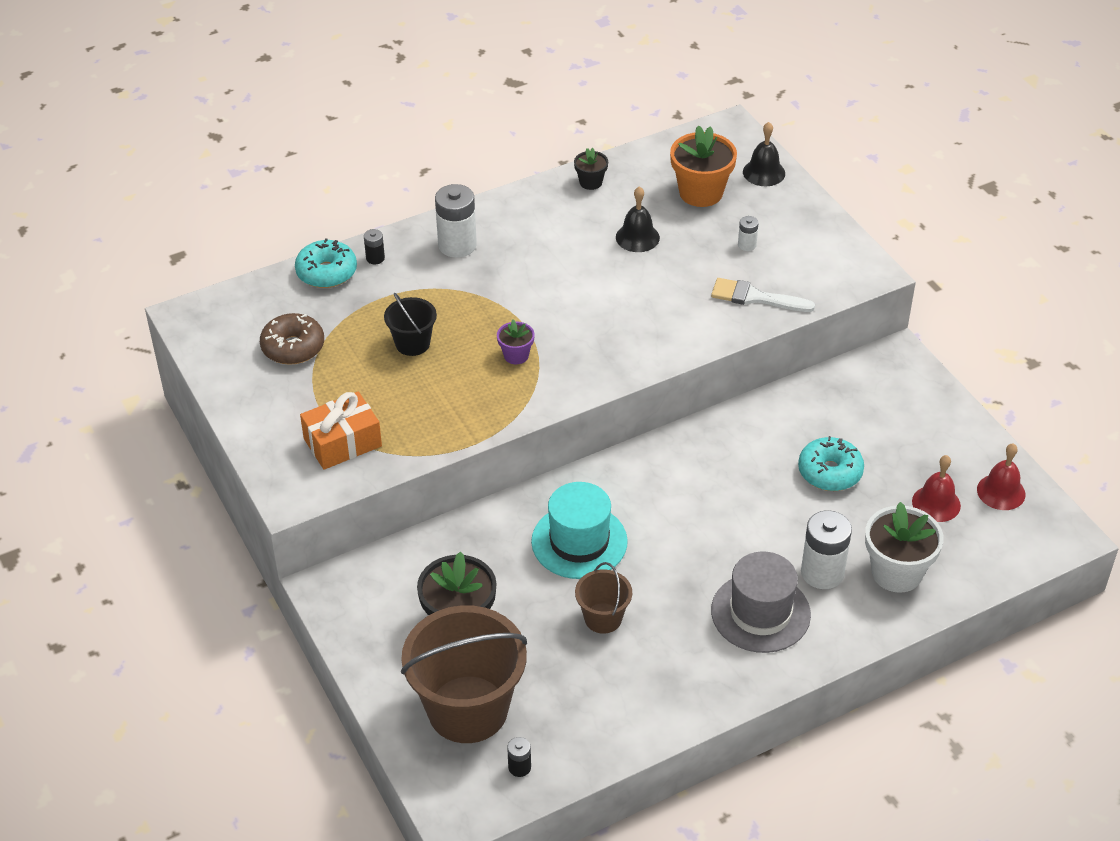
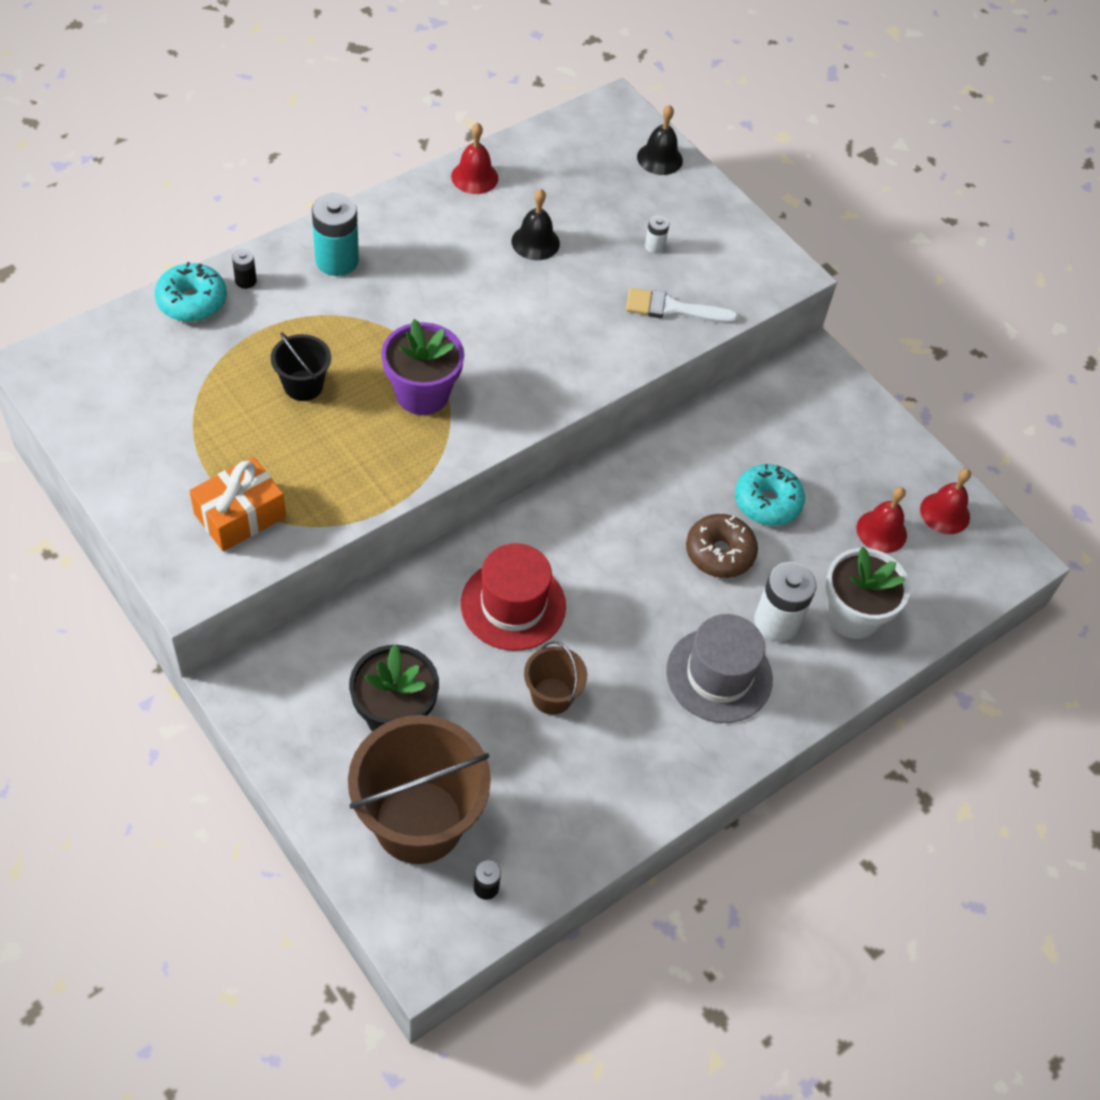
camera: 15 degrees left, 10 degrees up
brown donut [260,313,324,365] -> brown donut moved to [686,514,758,578]
white battery [435,184,477,258] -> turquoise battery [312,193,359,276]
purple flower pot [497,319,535,364] -> purple flower pot [381,319,464,415], size x1.90
turquoise hat [531,482,628,579] -> red hat [461,543,566,651]
black flower pot [574,148,608,190] -> red bell [451,122,498,194]
orange flower pot [670,125,737,207] -> none

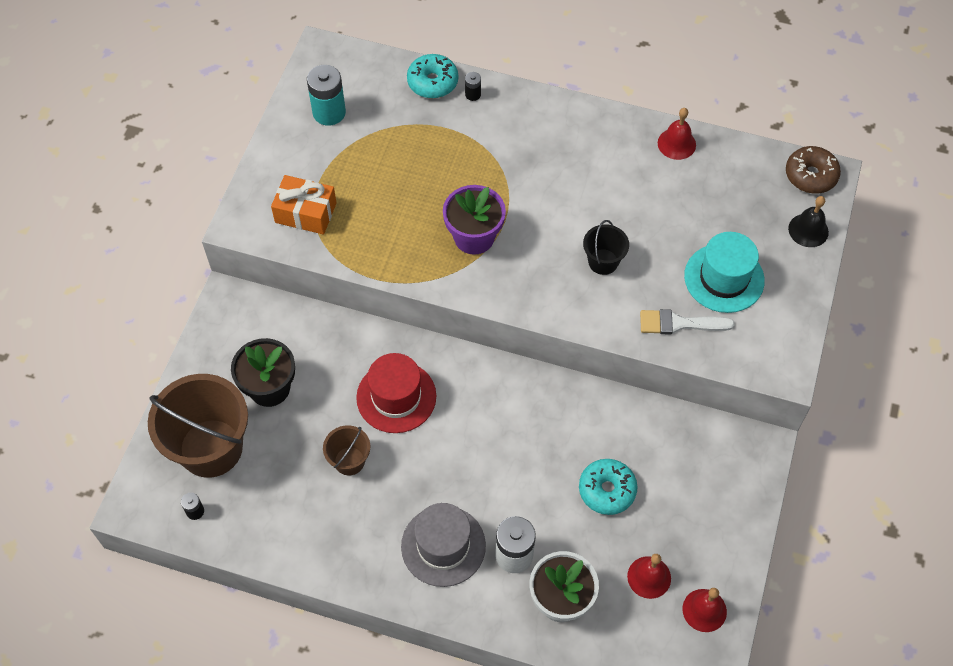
camera: 60 degrees right, 5 degrees up
black bucket [271,332,331,401] -> black bucket moved to [583,220,629,275]
turquoise battery [312,193,359,276] -> turquoise battery moved to [307,65,346,126]
black bell [511,189,560,260] -> none
white brush [626,288,738,324] -> white brush turned 60 degrees counterclockwise [640,309,735,334]
white battery [645,215,669,254] -> turquoise hat [684,232,765,313]
brown donut [686,514,758,578] -> brown donut moved to [786,146,841,193]

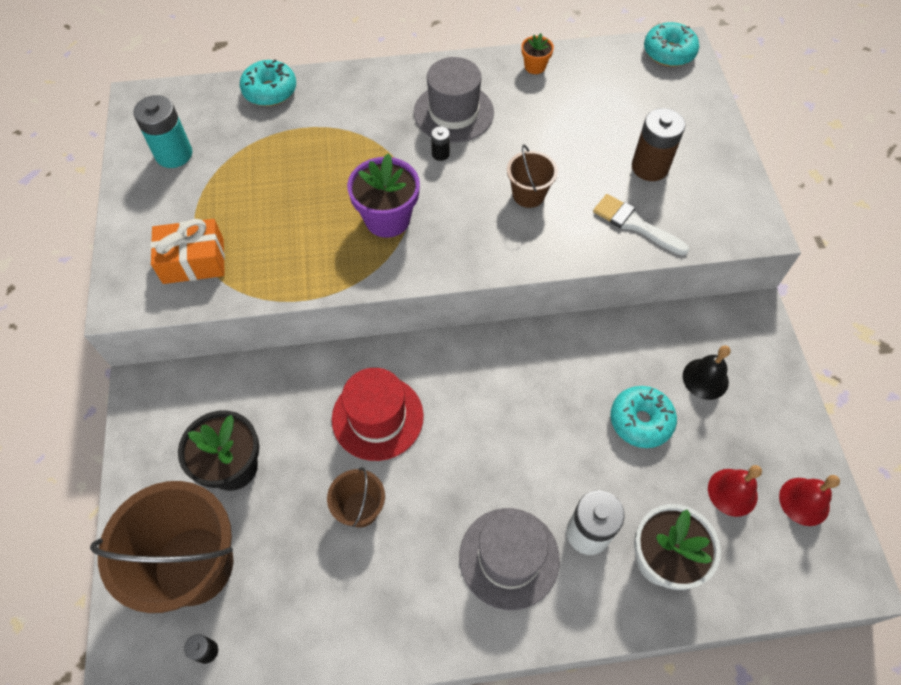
camera: 25 degrees left, 0 degrees up
black battery [465,72,481,101] -> black battery moved to [431,126,450,161]
black bucket [583,220,629,275] -> brown bucket [507,145,558,208]
white brush [640,309,735,334] -> white brush turned 60 degrees clockwise [593,194,690,256]
red bell [658,108,696,160] -> orange flower pot [521,33,554,74]
turquoise hat [684,232,765,313] -> brown battery [632,108,685,181]
brown donut [786,146,841,193] -> turquoise donut [644,22,699,67]
black bell [788,196,829,247] -> black bell moved to [683,345,730,400]
none -> grey hat [414,57,494,143]

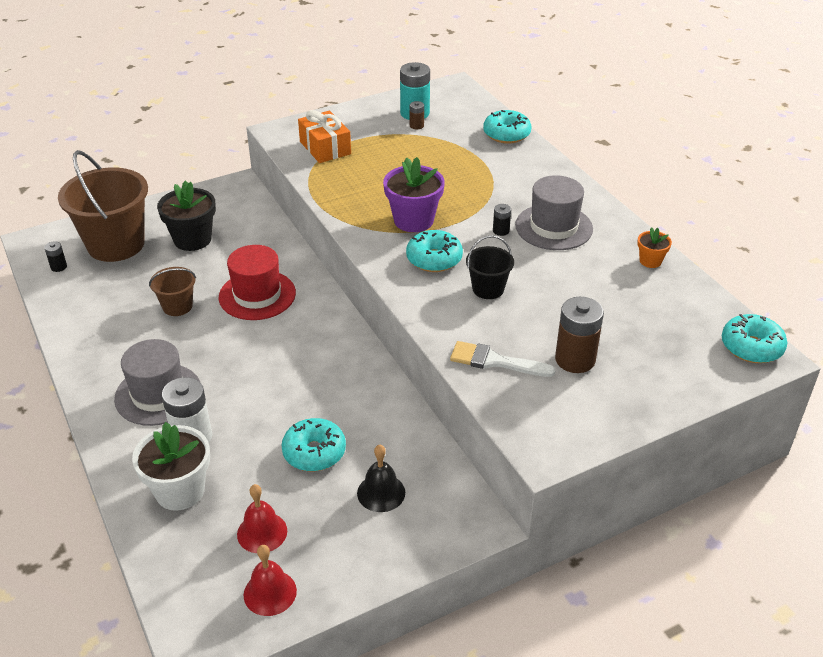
camera: 70 degrees right, 20 degrees down
brown bucket [507,145,558,208] -> black bucket [466,235,514,299]
white brush [593,194,690,256] -> white brush turned 90 degrees counterclockwise [450,341,556,377]
none -> turquoise donut [406,230,463,272]
none -> brown battery [410,101,424,129]

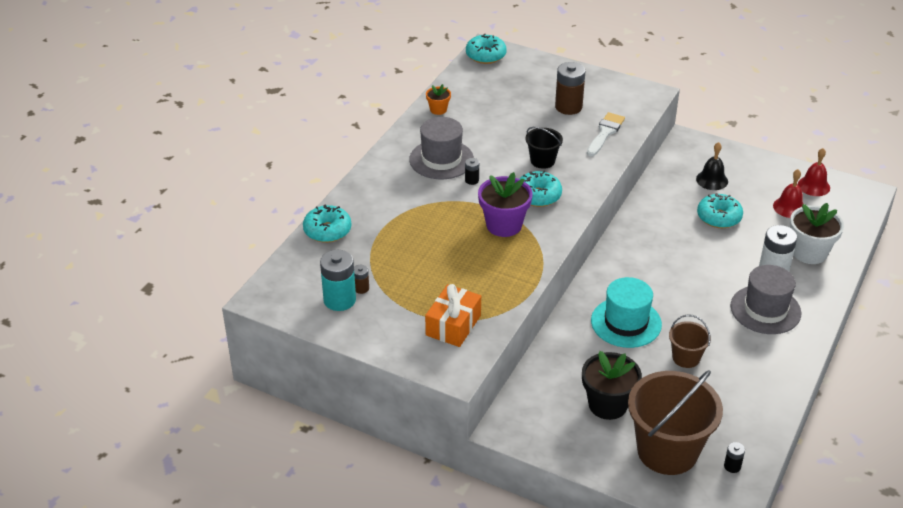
camera: 125 degrees left, 0 degrees up
red hat [219,245,296,320] -> turquoise hat [591,277,662,348]
white brush [450,341,556,377] -> white brush turned 135 degrees counterclockwise [587,112,625,156]

